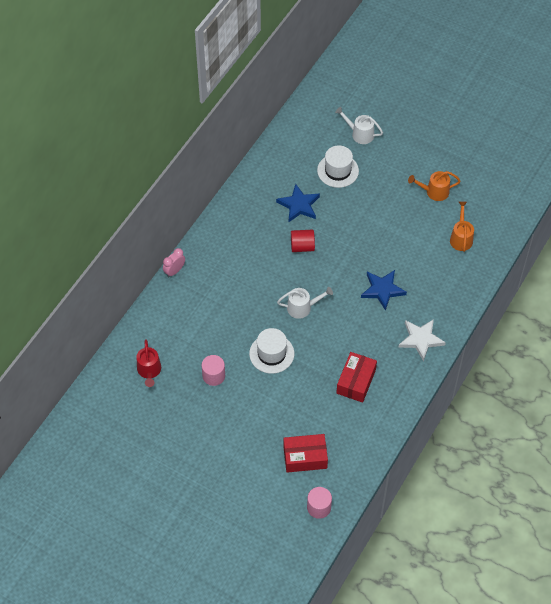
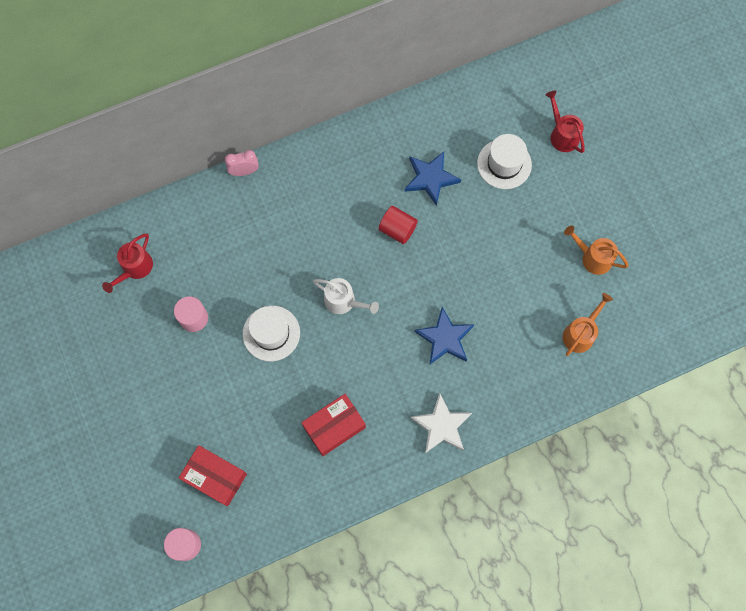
camera: 35 degrees right, 15 degrees up
white watering can [335,107,383,144] -> red watering can [546,91,585,153]

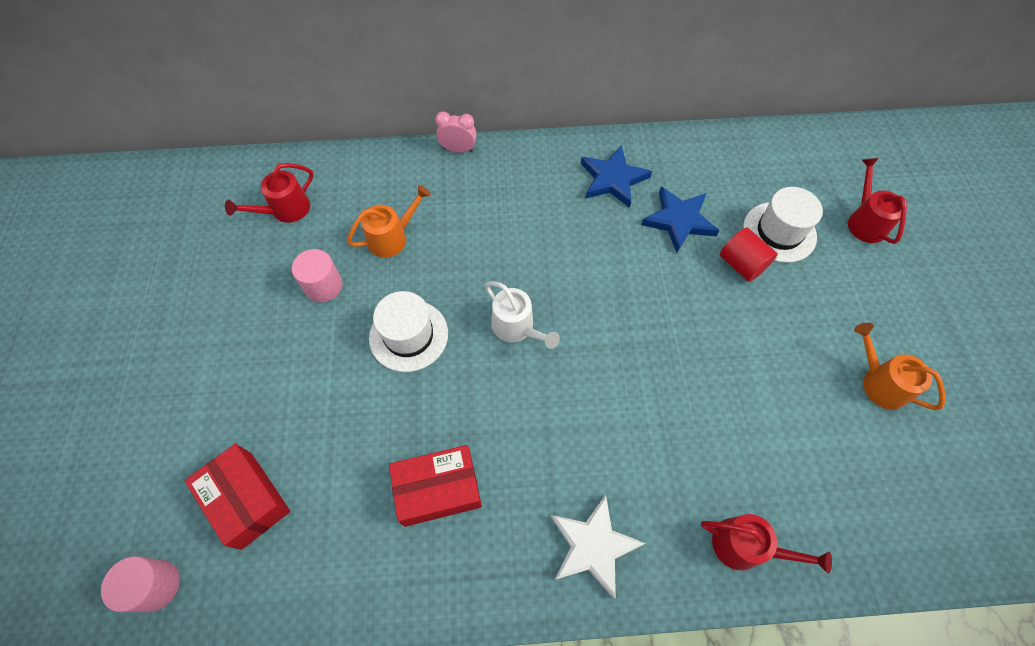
camera: 20 degrees right, 10 degrees down
red cylinder [378,206,418,244] -> red cylinder moved to [720,227,778,282]
blue star [414,307,475,365] -> blue star moved to [581,145,652,208]
orange watering can [563,293,613,356] -> orange watering can moved to [347,185,431,258]
none -> red watering can [701,514,832,574]

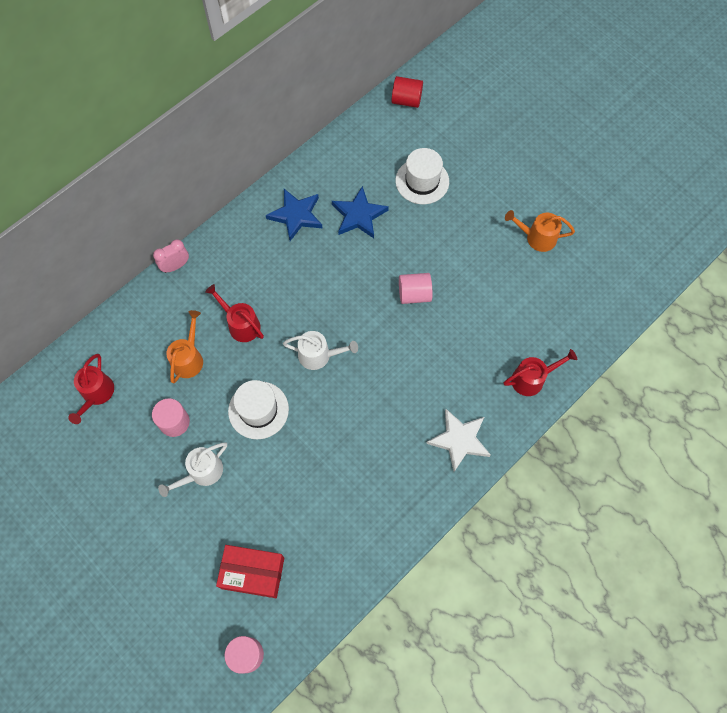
camera: 40 degrees left, 5 degrees up
red box [389,445,482,527] -> none
red cylinder [720,227,778,282] -> red cylinder moved to [392,76,423,108]
red watering can [848,158,907,244] -> red watering can moved to [205,284,264,342]
none -> white watering can [158,442,227,497]
none -> pink cylinder [399,273,432,304]

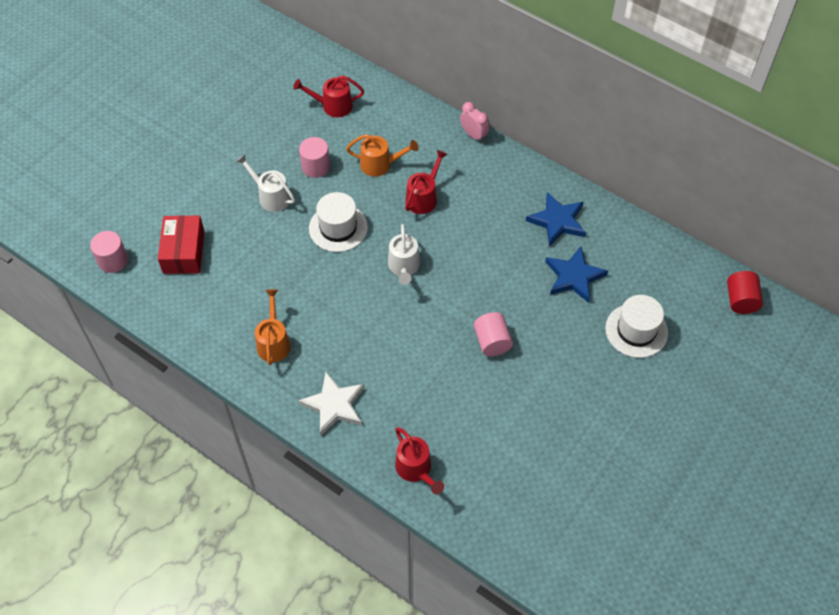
camera: 80 degrees right, 10 degrees down
orange watering can [505,210,575,252] -> orange watering can moved to [255,289,291,365]

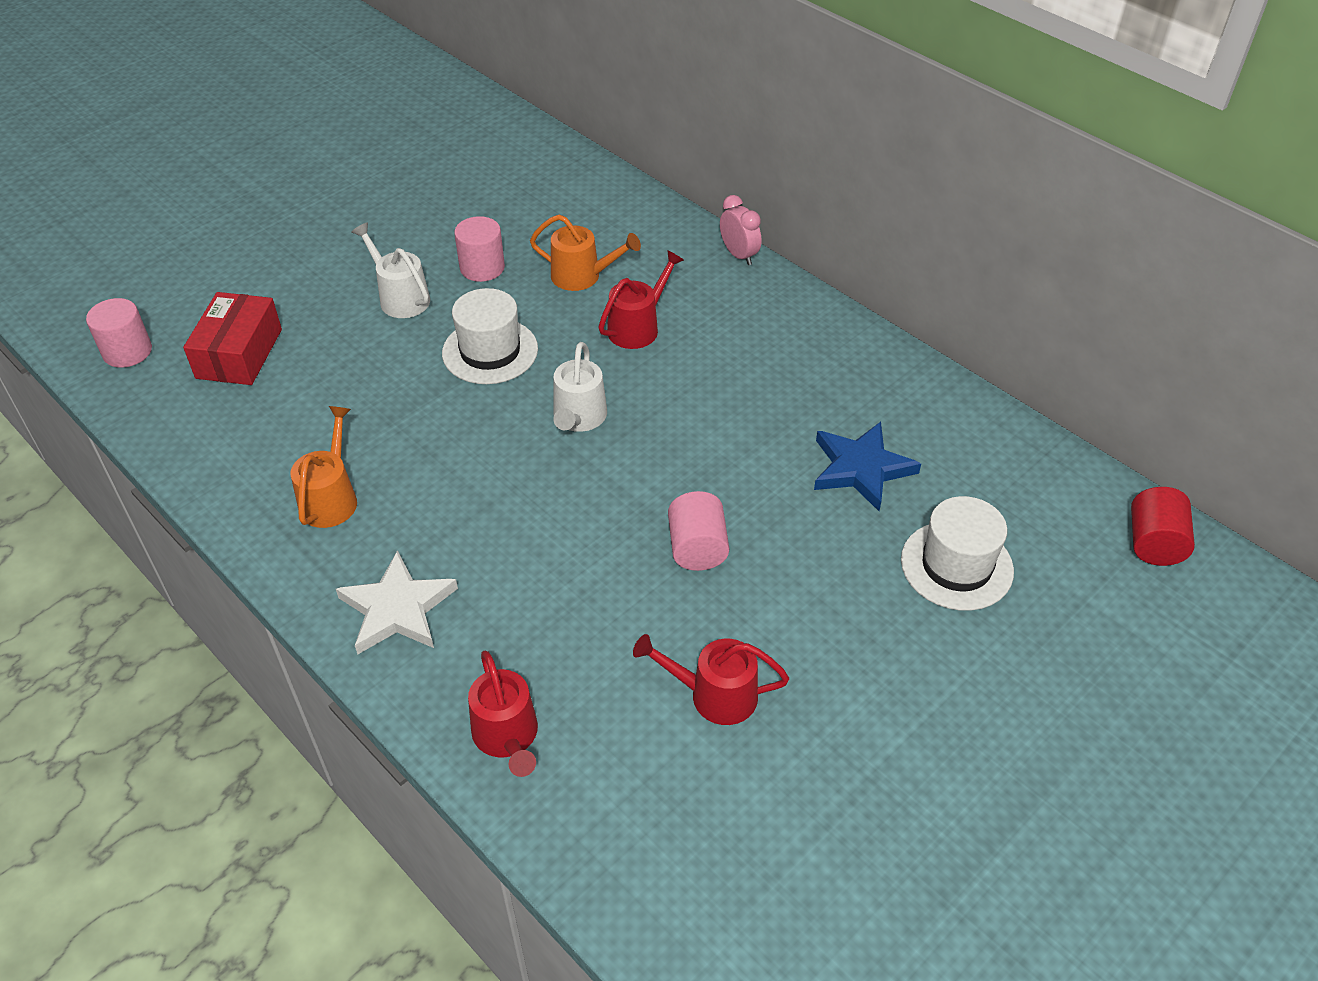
camera: 10 degrees right, 10 degrees down
red watering can [293,76,364,117] -> red watering can moved to [633,634,789,725]
blue star [526,192,586,246] -> none

